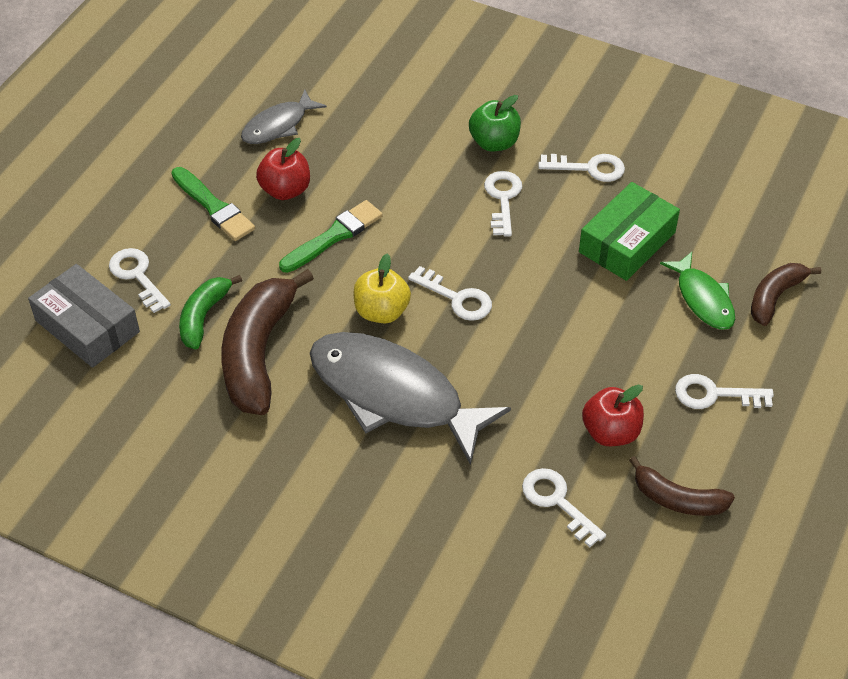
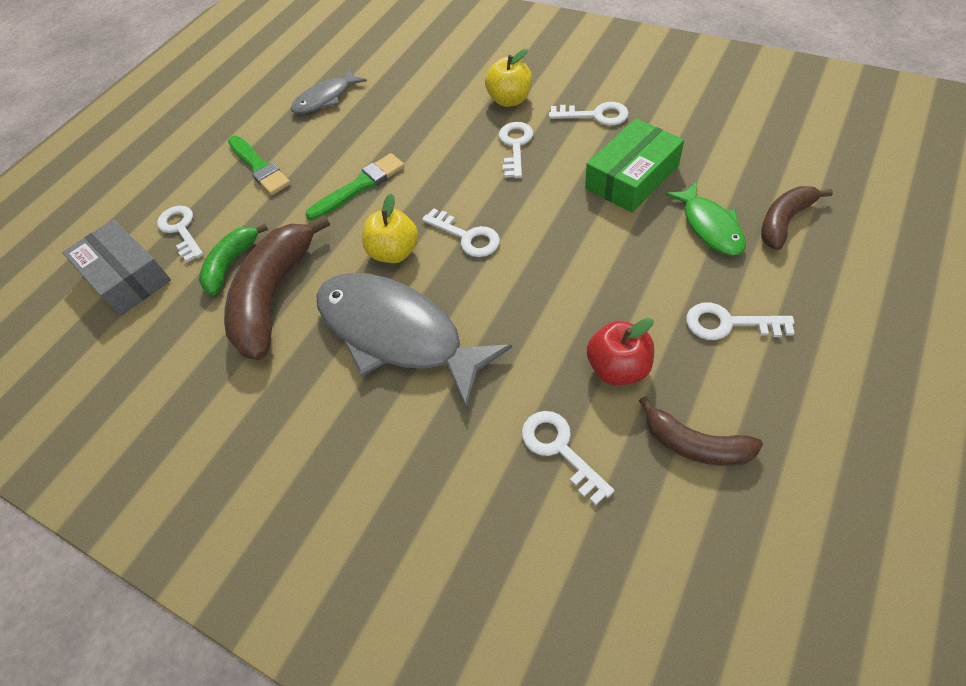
camera: 10 degrees right, 5 degrees up
red apple [256,138,310,200] -> none
green apple [469,95,521,151] -> yellow apple [485,49,532,107]

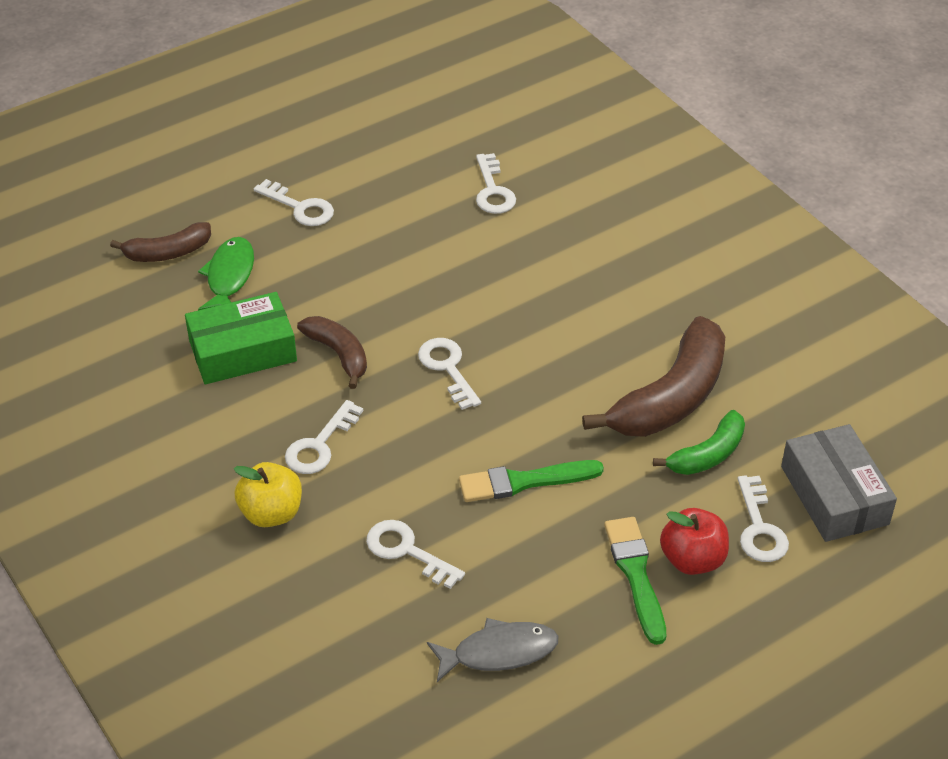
camera: 160 degrees left, 10 degrees down
grey fish [316,273,512,409] -> none
yellow apple [362,194,419,263] -> none
white key [549,102,629,126] -> white key moved to [366,520,465,589]
red apple [587,318,654,385] -> red apple moved to [660,508,729,575]
brown banana [639,397,763,466] -> brown banana moved to [297,316,367,389]

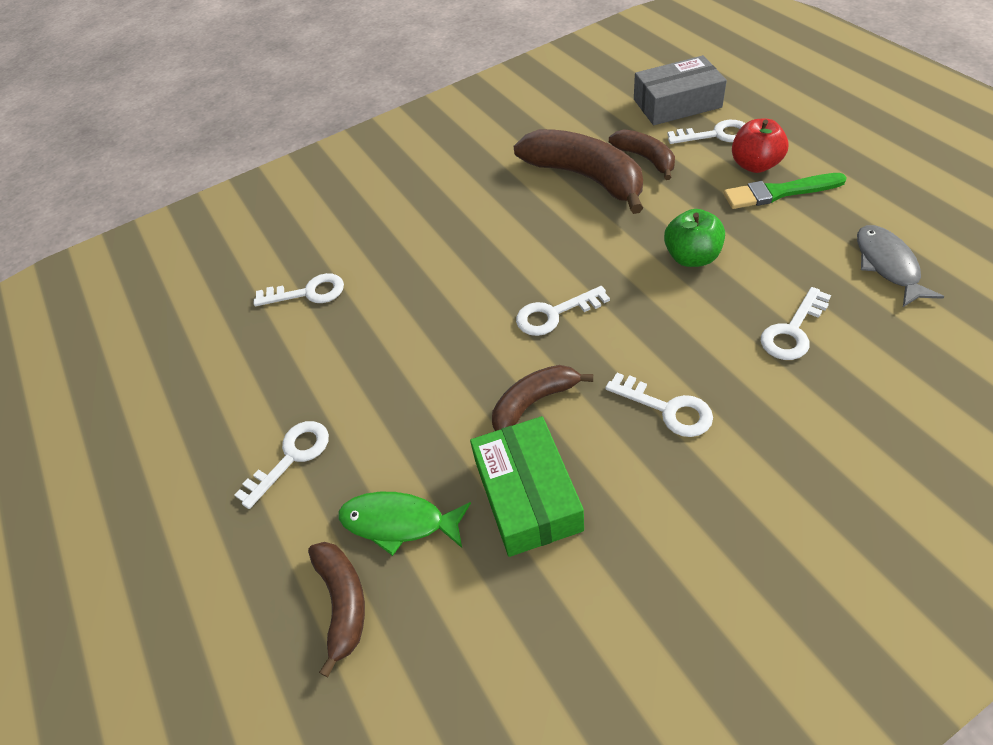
camera: 80 degrees left, 5 degrees up
yellow apple [234,462,302,527] -> none
green brush [459,460,604,502] -> green apple [664,209,725,267]
green banana [653,410,745,475] -> brown banana [609,129,675,180]

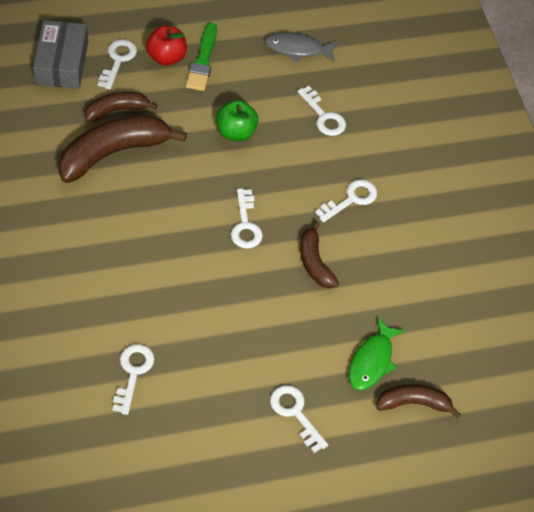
camera: 85 degrees left, 5 degrees up
green box [470,416,584,557] -> none

